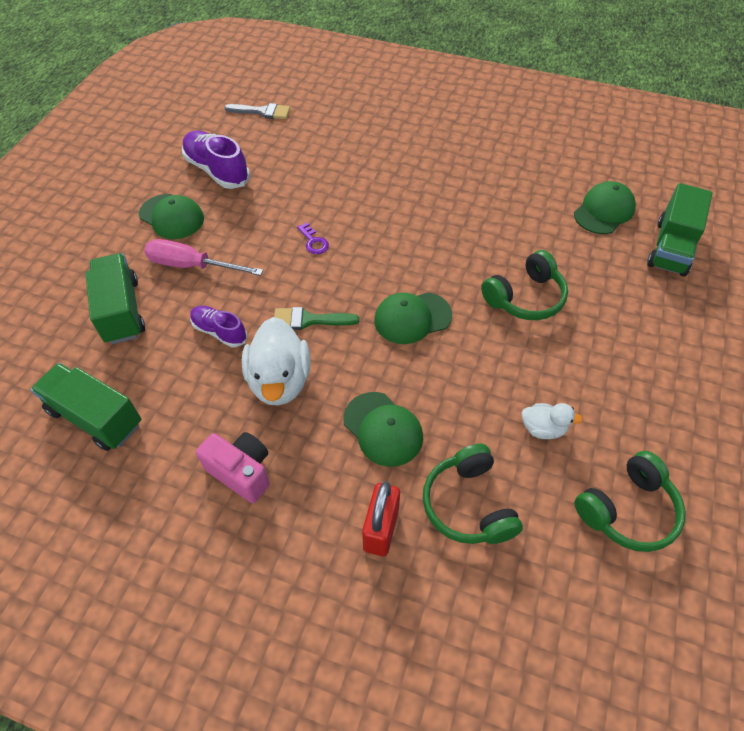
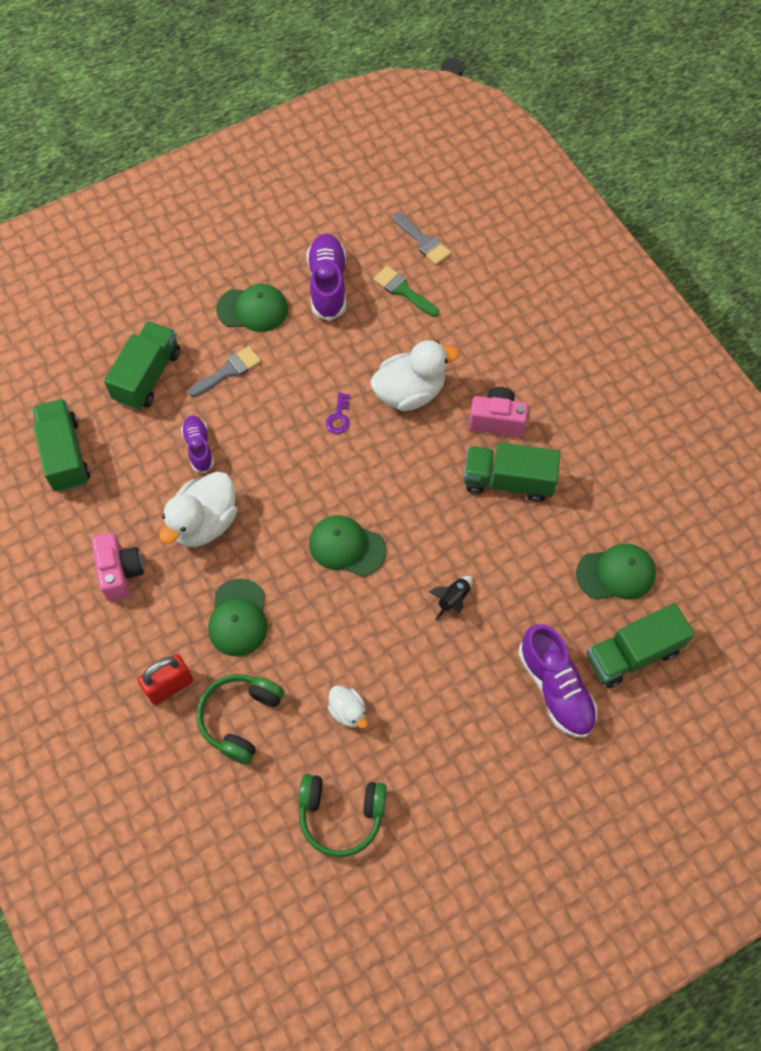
camera: 40 degrees right, 10 degrees up
green cap [139,194,204,239] -> green cap turned 75 degrees counterclockwise [216,284,288,332]
pink screwdriver [144,239,263,276] -> grey brush [188,346,261,397]
green brush [274,307,359,330] -> green brush moved to [373,266,439,317]
green headphones [481,250,568,320] -> black rocket [429,576,473,621]
none -> white duck [370,340,459,411]
none -> green truck [464,443,560,502]
none -> pink camera [469,387,529,437]
none -> purple shoe [518,624,598,738]

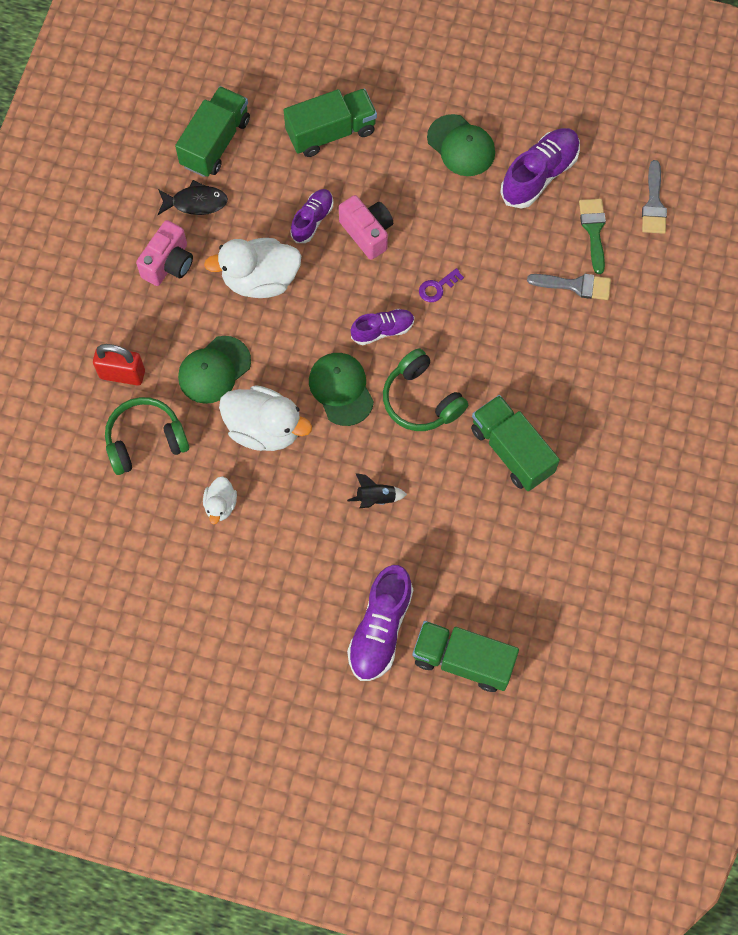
camera: 45 degrees right, 5 degrees up
grey brush [188,346,261,397] -> grey brush moved to [527,274,611,300]
green headphones [298,774,387,857] -> green headphones moved to [383,348,468,431]
white duck [370,340,459,411] -> white duck moved to [219,385,312,451]
pink camera [469,387,529,437] -> pink camera moved to [339,195,393,260]
green cap [576,544,656,600] -> none
none -> black fish [158,180,228,215]
none -> purple shoe [351,309,414,345]

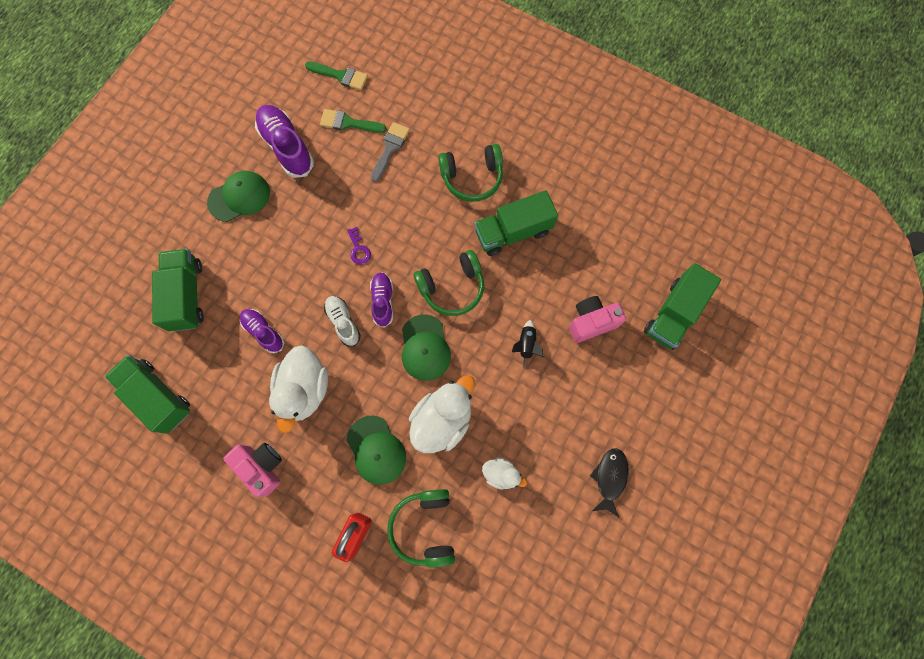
camera: 75 degrees left, 5 degrees up
black fish [158,180,228,215] -> black fish moved to [590,448,629,517]
green cap [309,353,374,426] -> green cap turned 90 degrees counterclockwise [402,314,451,381]
pink camera [339,195,393,260] -> pink camera moved to [569,296,626,343]
purple shoe [347,565,413,681] -> none
grey brush [642,160,667,234] -> green brush [305,62,368,90]
none -> white shoe [324,296,361,346]
none -> green headphones [438,144,503,202]

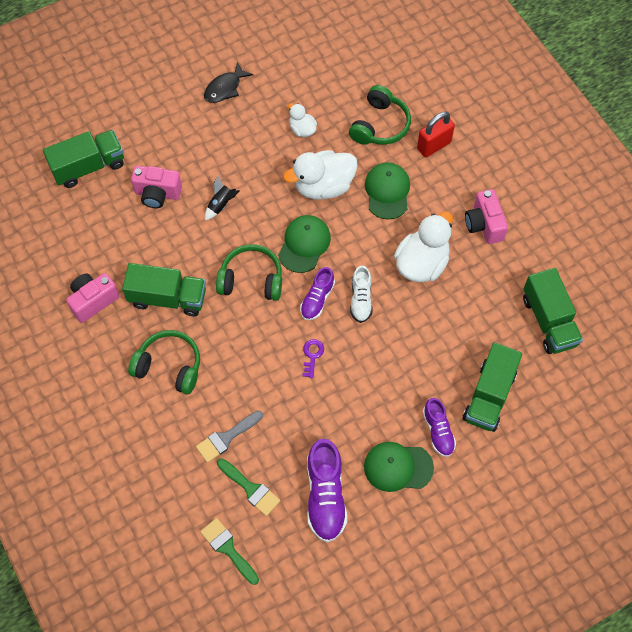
camera: 150 degrees left, 10 degrees down
purple shoe [240,309,284,353] -> purple shoe moved to [423,398,456,457]
none -> pink camera [66,273,119,323]

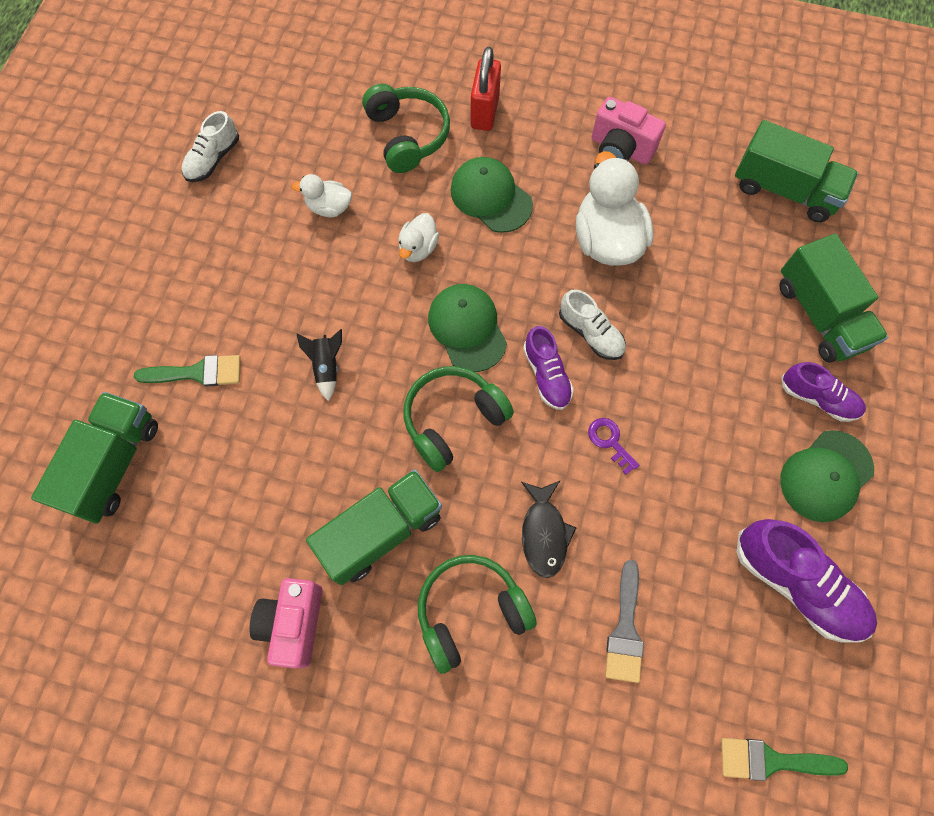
camera: 45 degrees left, 5 degrees up
pink camera [131,166,182,208] -> none
black fish [204,62,253,103] -> black fish moved to [521,481,576,578]
green brush [217,458,280,516] -> green brush moved to [134,355,241,387]
white duck [283,150,358,199] -> white duck [398,213,439,262], size x0.52
none -> white shoe [182,111,239,182]

